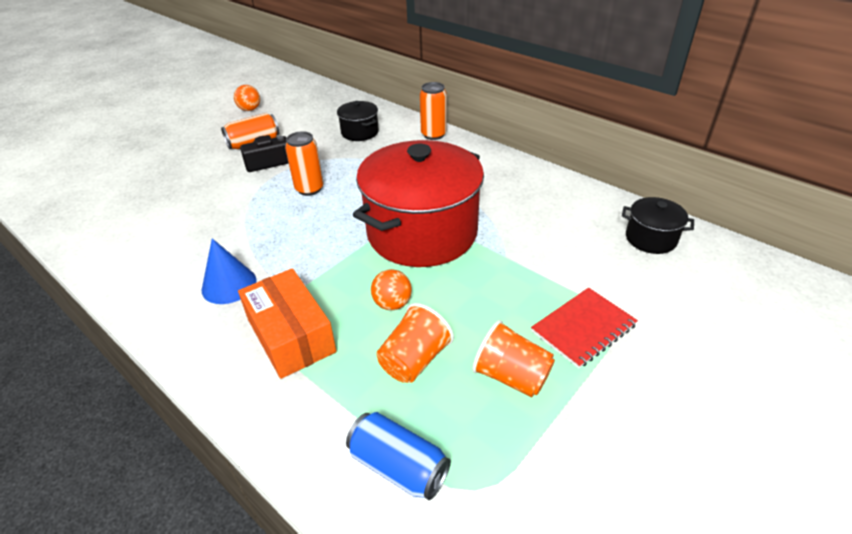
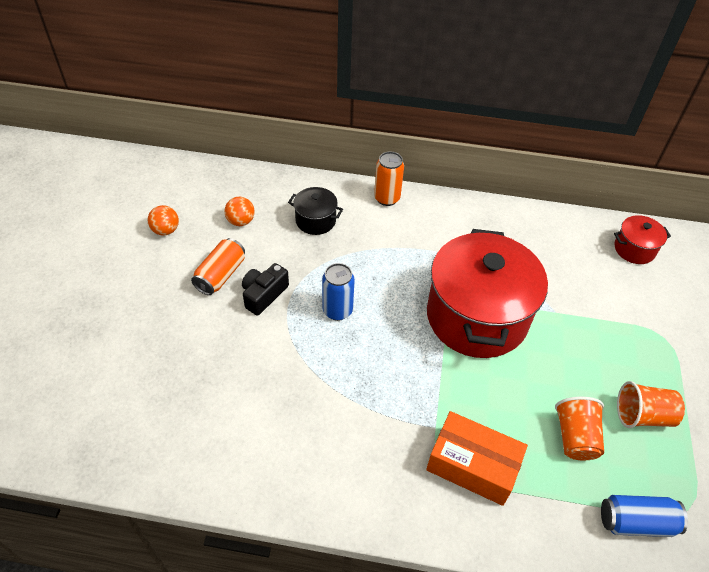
camera: 35 degrees left, 10 degrees up
blue cone [202,239,257,304] -> none
orange can [285,131,324,196] -> blue can [322,263,355,321]
orange ball [371,269,412,310] -> orange ball moved to [224,197,255,226]
red notebook [531,288,638,369] -> none
black pot [622,197,694,254] -> red pot [614,215,671,264]

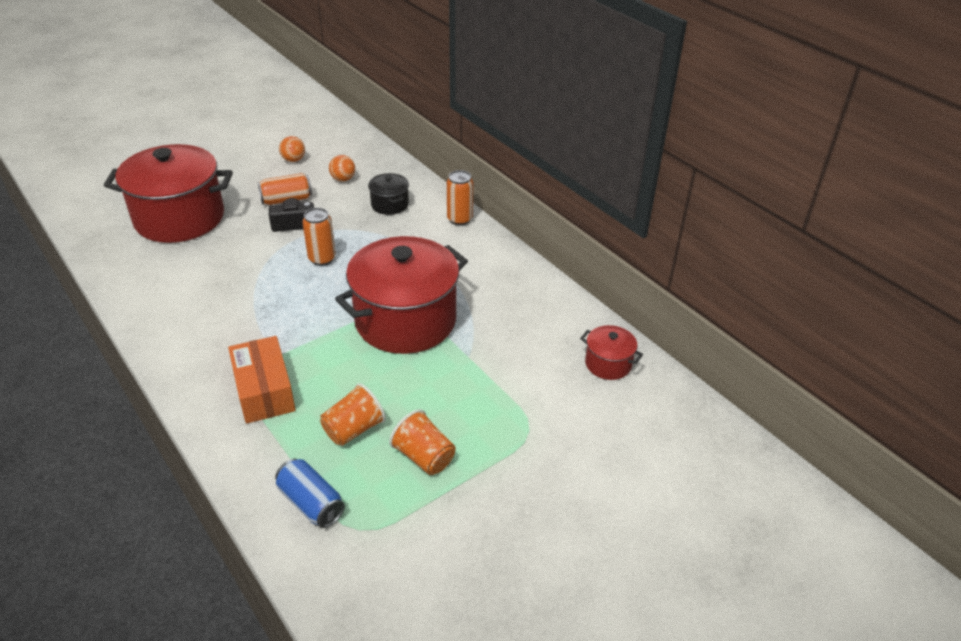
camera: 45 degrees right, 10 degrees down
blue can [322,263,355,321] -> orange can [303,208,336,266]
none -> red pot [104,144,233,243]

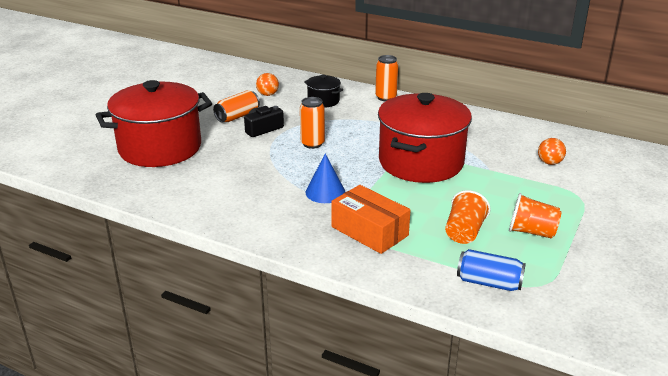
camera: 25 degrees left, 10 degrees down
orange ball [279,136,305,162] -> orange ball moved to [538,138,566,165]
red pot [580,325,643,380] -> none
none -> blue cone [306,154,345,203]

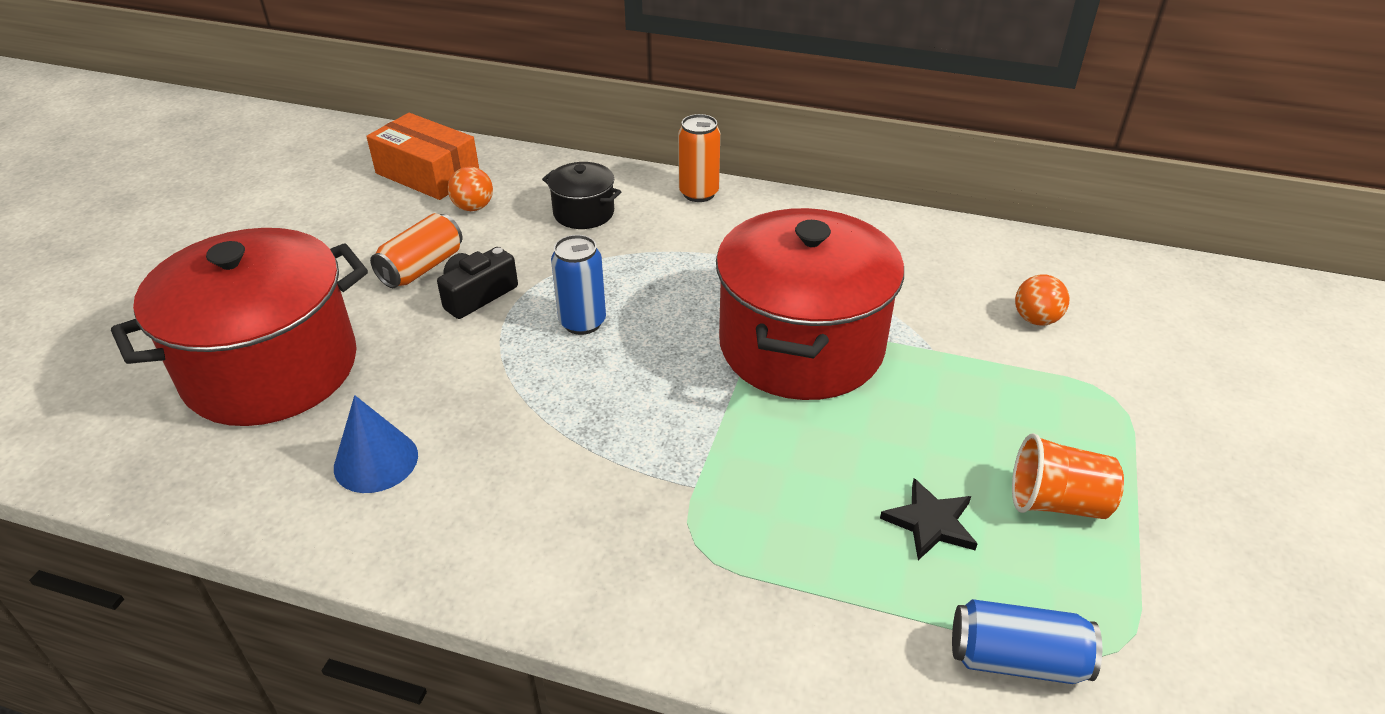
camera: 10 degrees left, 10 degrees up
orange can [300,97,325,149] -> blue can [551,235,606,335]
blue cone [306,154,345,203] -> blue cone moved to [334,395,418,493]
orange box [331,185,410,254] -> orange box moved to [366,113,479,200]
orange cup [445,190,490,244] -> black star [880,478,978,560]

